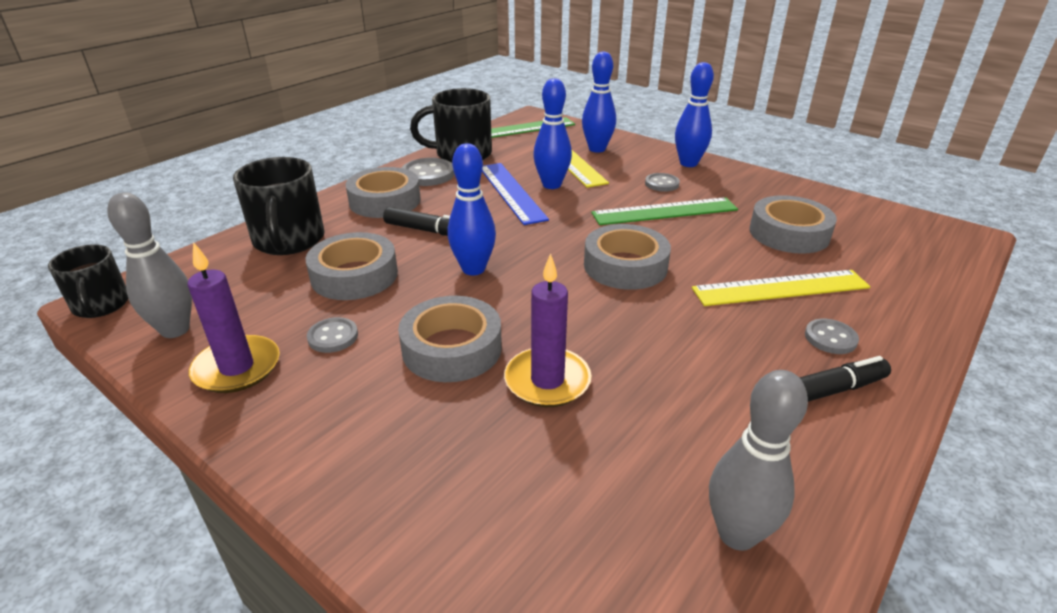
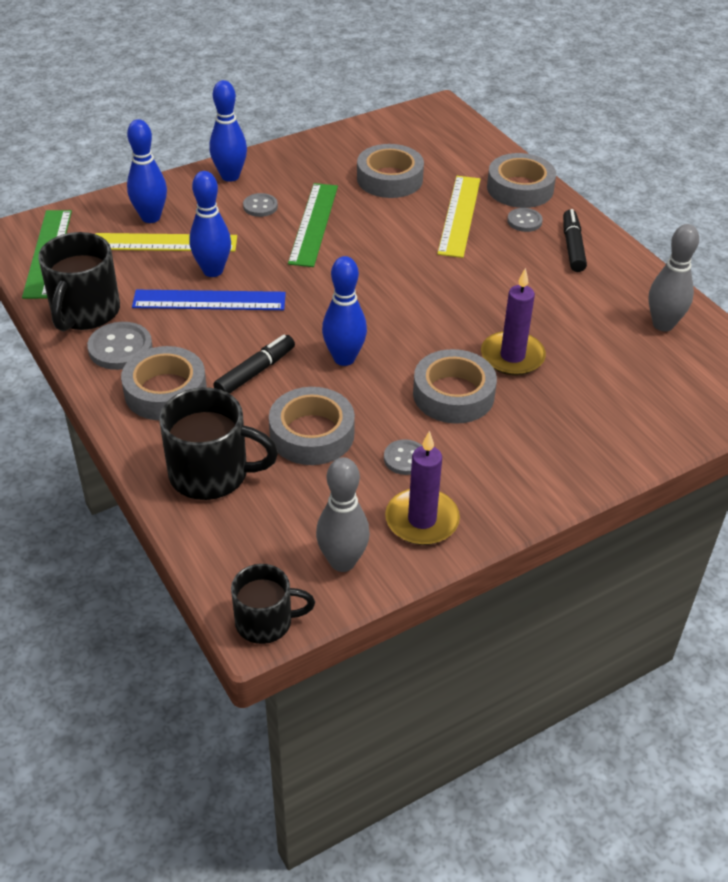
camera: 70 degrees left, 10 degrees up
grey tape [584,224,671,290] -> grey tape moved to [487,153,556,208]

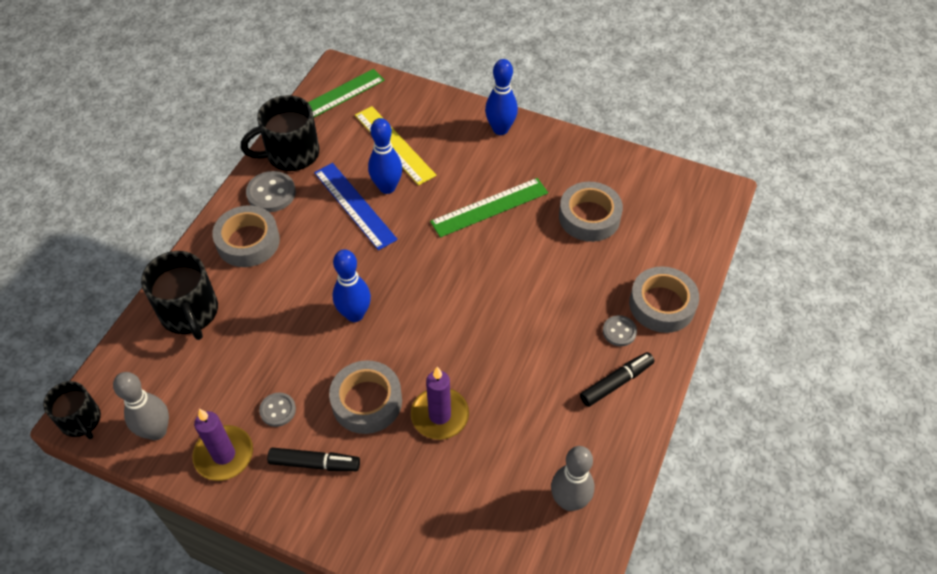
camera: 55 degrees right, 10 degrees up
blue bowling pin [127,119,167,223] -> none
black marker [214,335,295,394] -> black marker moved to [267,447,360,471]
grey button [243,193,278,217] -> none
grey tape [269,387,355,465] -> none
yellow ruler [437,176,481,258] -> none

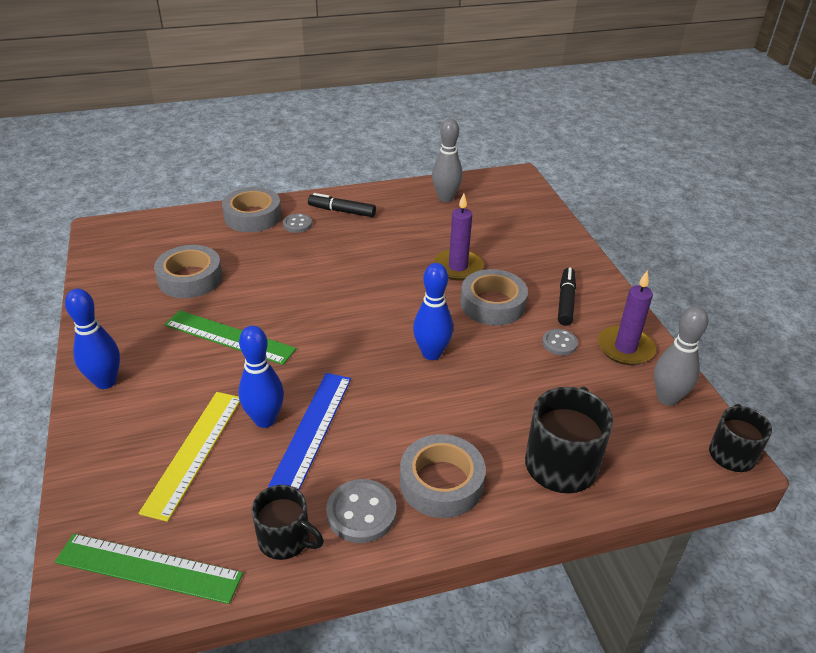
camera: 130 degrees left, 15 degrees down
black mug [241,95,319,171] -> black mug [251,485,324,560], size x0.64
black marker [267,447,360,471] -> black marker turned 45 degrees clockwise [558,268,576,326]

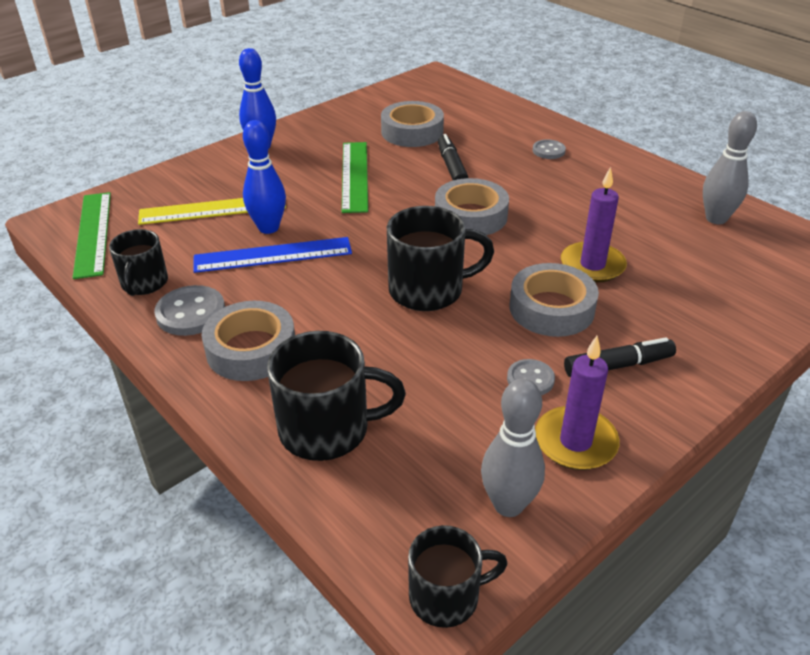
camera: 65 degrees right, 0 degrees up
grey tape [222,187,282,232] -> grey tape moved to [435,178,509,235]
black marker [308,193,376,217] -> black marker moved to [438,134,468,180]
blue bowling pin [413,263,453,360] -> black mug [387,206,494,311]

